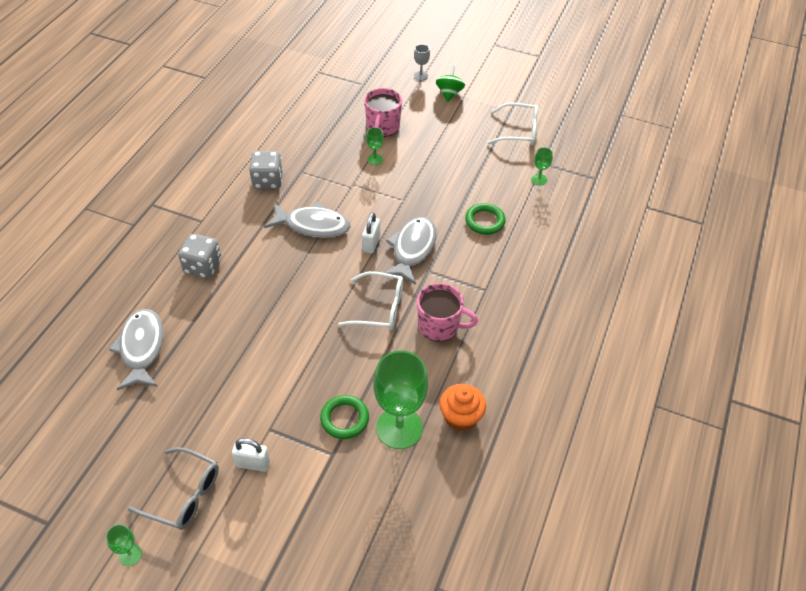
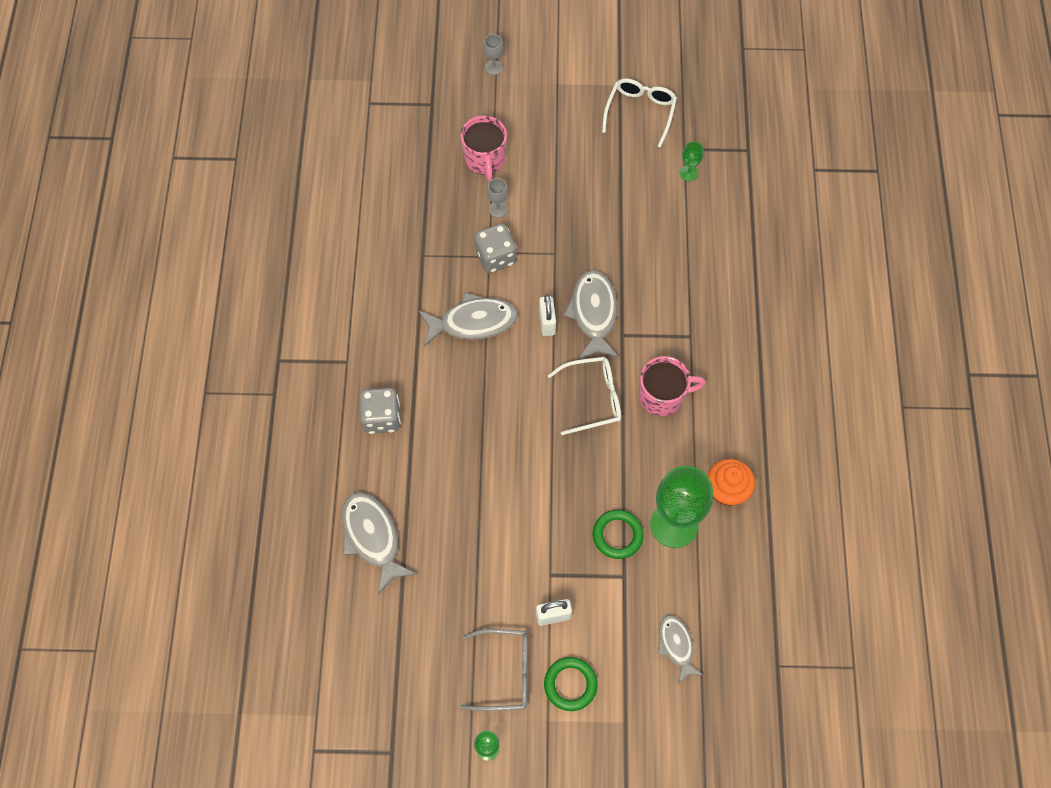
camera: 20 degrees left, 15 degrees up
grey dice [249,151,283,189] -> grey dice moved to [474,224,517,273]
green goblet [366,127,384,165] -> grey goblet [487,178,508,217]
green spinning top [436,65,465,102] -> none
green ring [465,203,506,235] -> green ring moved to [544,657,598,711]
white glasses [487,103,538,145] -> white glasses turned 60 degrees counterclockwise [602,79,677,148]
none -> grey fish [658,615,703,683]

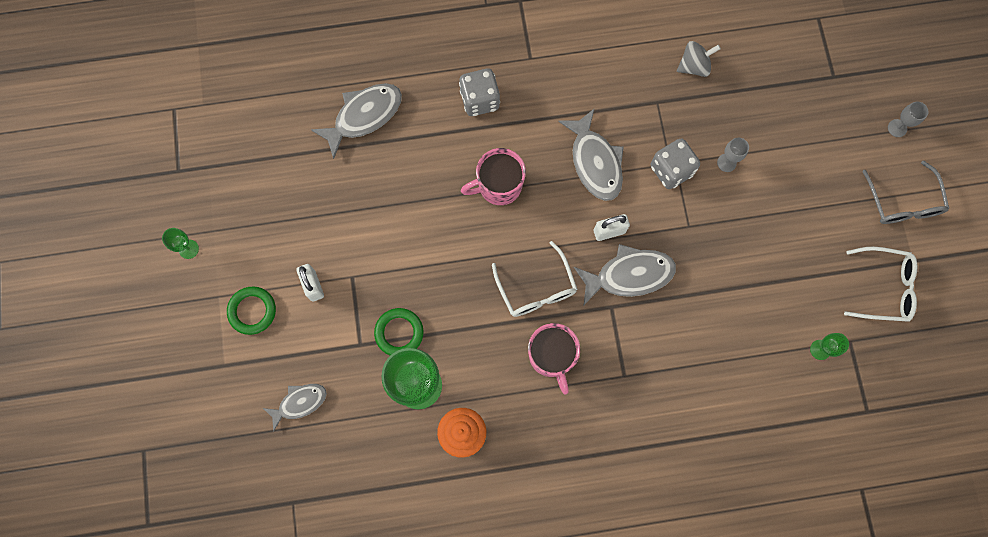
camera: 80 degrees right, 10 degrees up
grey glasses [460,629,528,711] -> grey glasses moved to [862,161,949,224]
pink mug [461,116,507,182] -> pink mug moved to [461,148,526,205]
none -> grey spinning top [677,41,721,77]

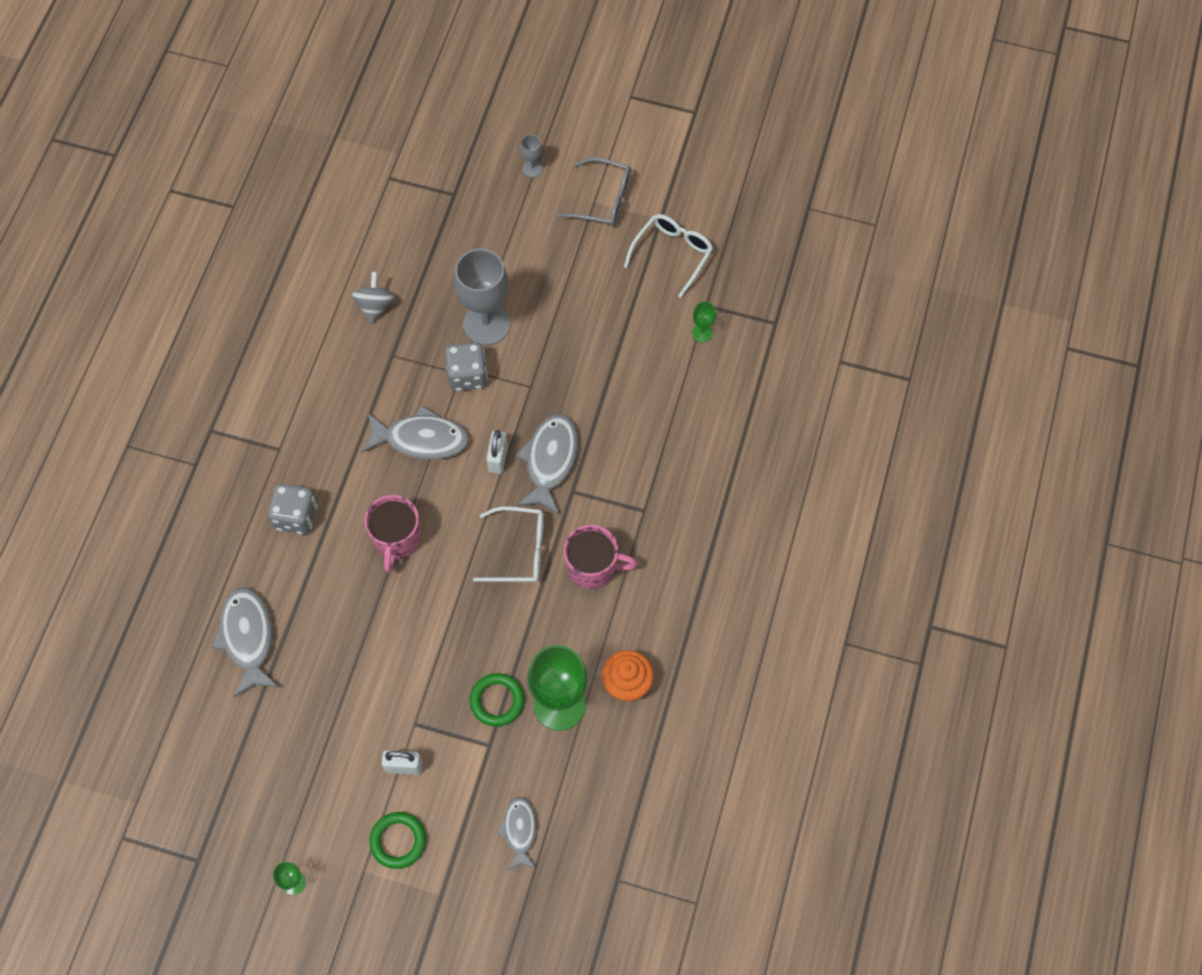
camera: 65 degrees left, 10 degrees down
grey goblet [717,138,749,172] -> grey goblet [454,249,510,345], size x2.29

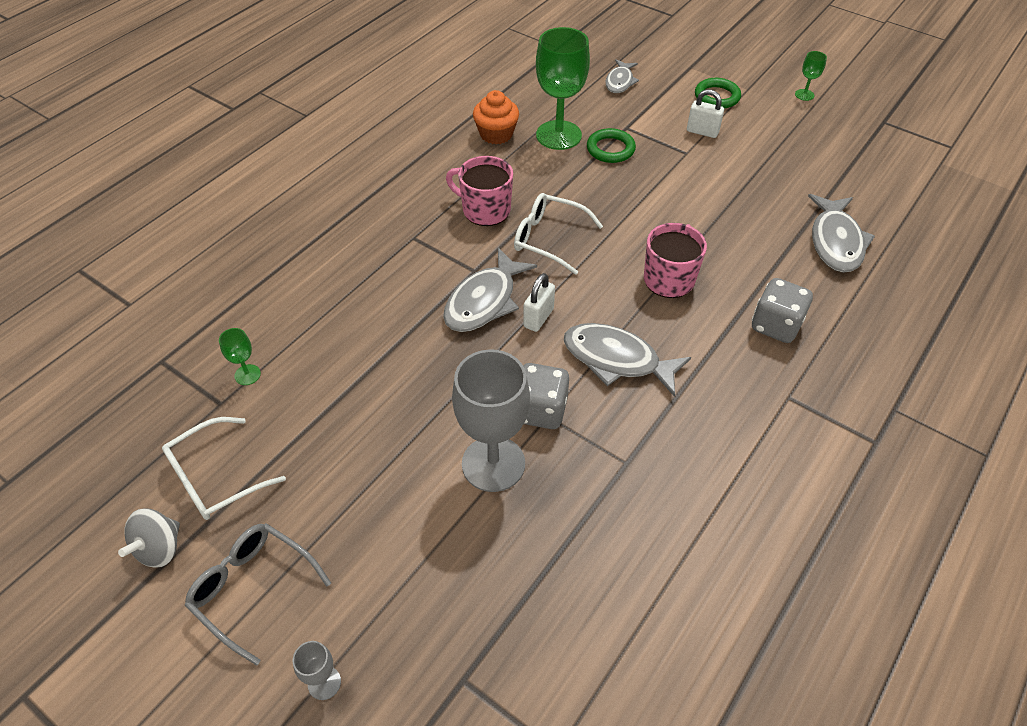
camera: 160 degrees left, 15 degrees down
grey spinning top [352,272,394,324] -> grey spinning top moved to [118,508,180,568]

